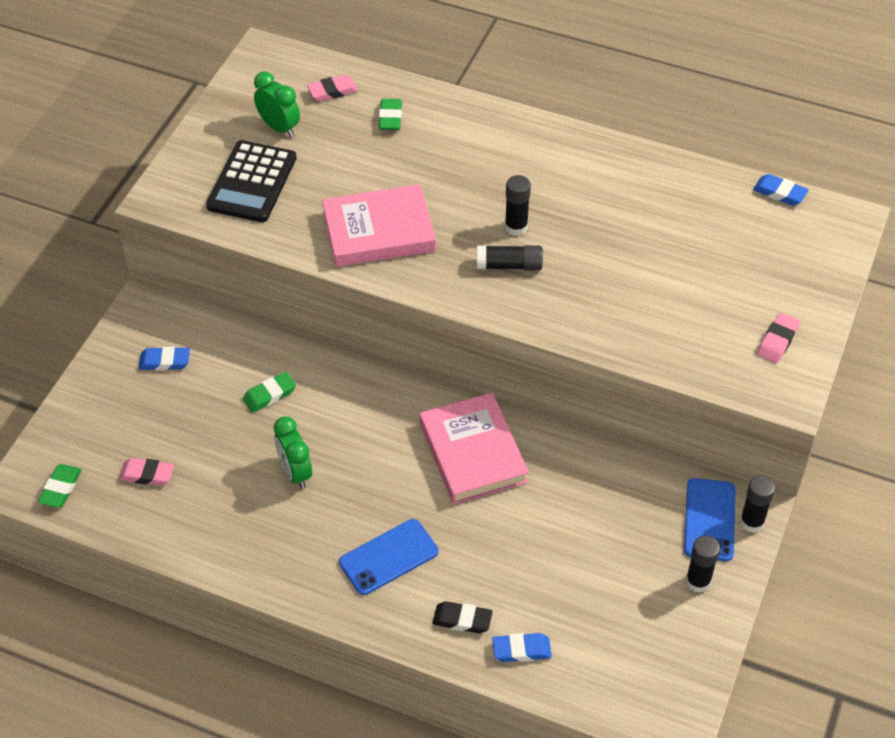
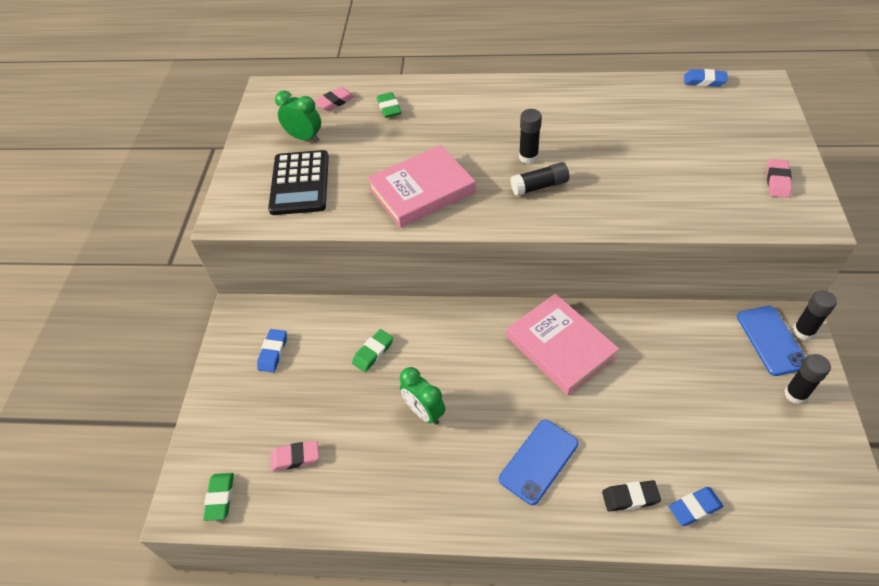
camera: 15 degrees left, 0 degrees up
blue eraser [139,347,190,371] -> blue eraser turned 60 degrees counterclockwise [257,329,287,373]

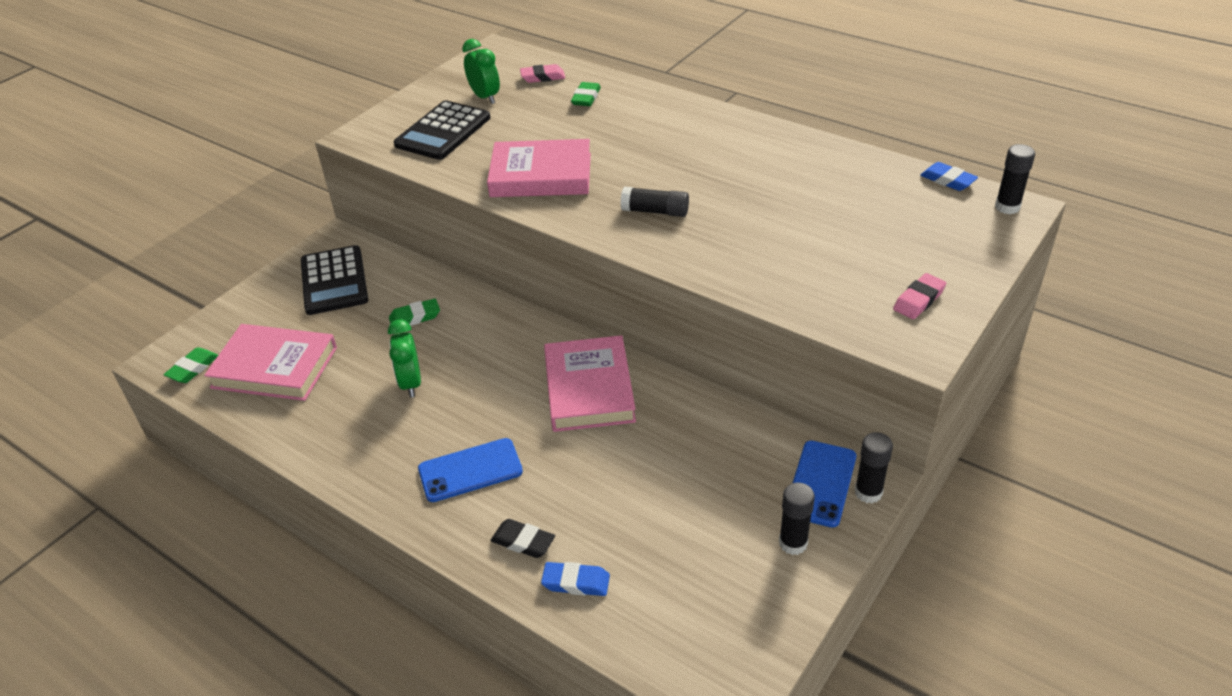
camera: 30 degrees right, 10 degrees down
blue eraser [257,329,287,373] -> black calculator [301,245,368,315]
pink eraser [270,441,319,471] -> pink book [204,324,337,401]
black glue stick [519,109,542,164] -> black glue stick moved to [995,144,1035,214]

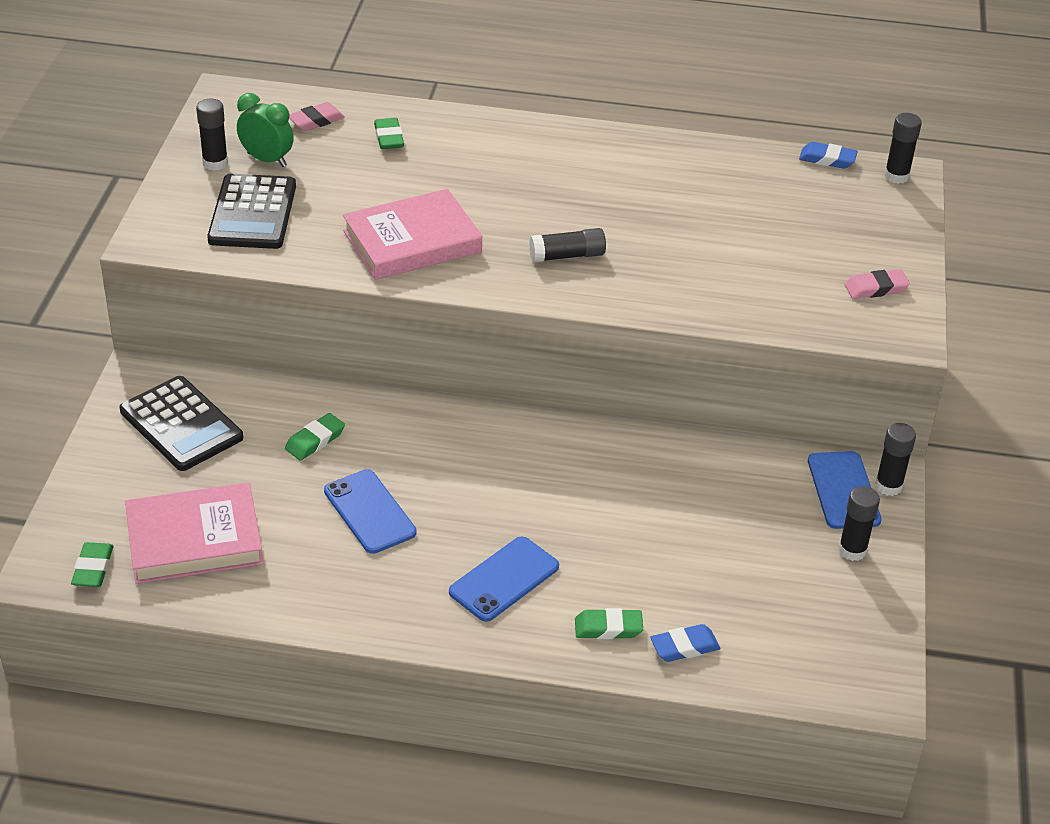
camera: 30 degrees left, 0 degrees up
green clock [388,320,421,398] -> blue phone [324,469,417,554]
black eraser [490,519,555,558] -> green eraser [575,608,643,639]
pink book [544,335,636,432] -> none
pink eraser [893,273,946,319] -> pink eraser turned 60 degrees clockwise [845,269,910,299]
none -> black glue stick [196,99,228,171]

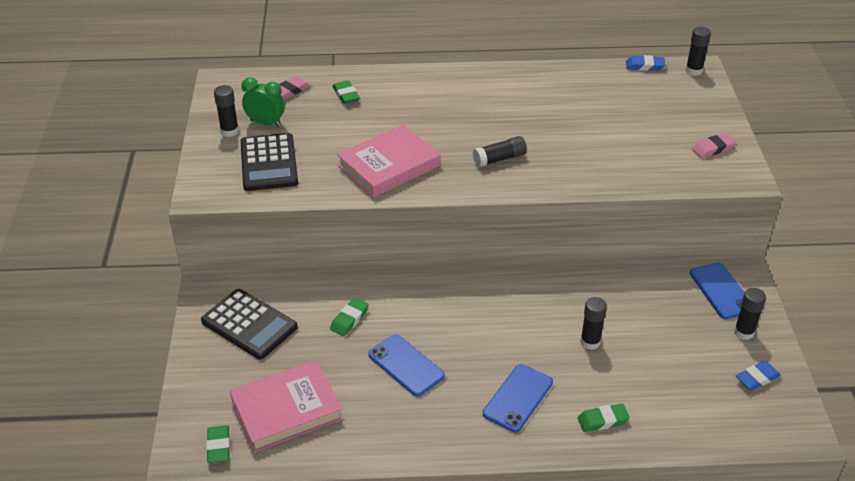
camera: 10 degrees left, 0 degrees up
blue eraser [650,624,720,662] -> blue eraser moved to [736,361,781,391]
black glue stick [875,423,916,496] -> black glue stick moved to [580,297,607,350]

